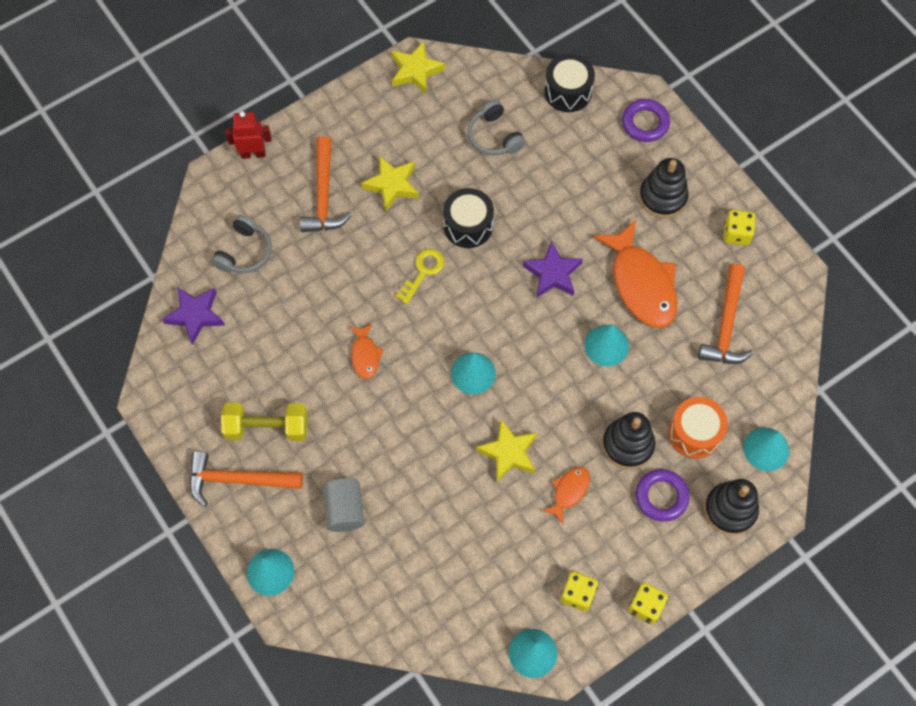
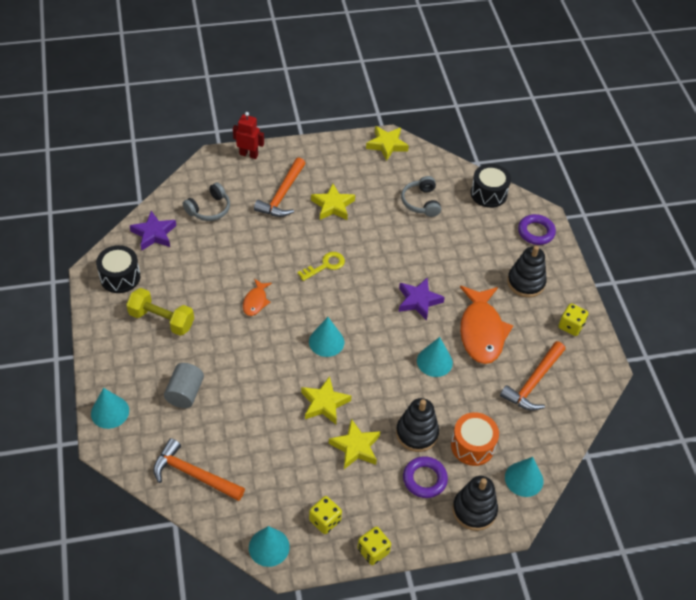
camera: 20 degrees right, 15 degrees down
orange hammer [189,451,303,506] -> orange hammer moved to [153,438,245,501]
black drum [443,188,494,248] -> black drum moved to [96,245,140,293]
orange fish [543,466,590,524] -> yellow star [329,419,381,469]

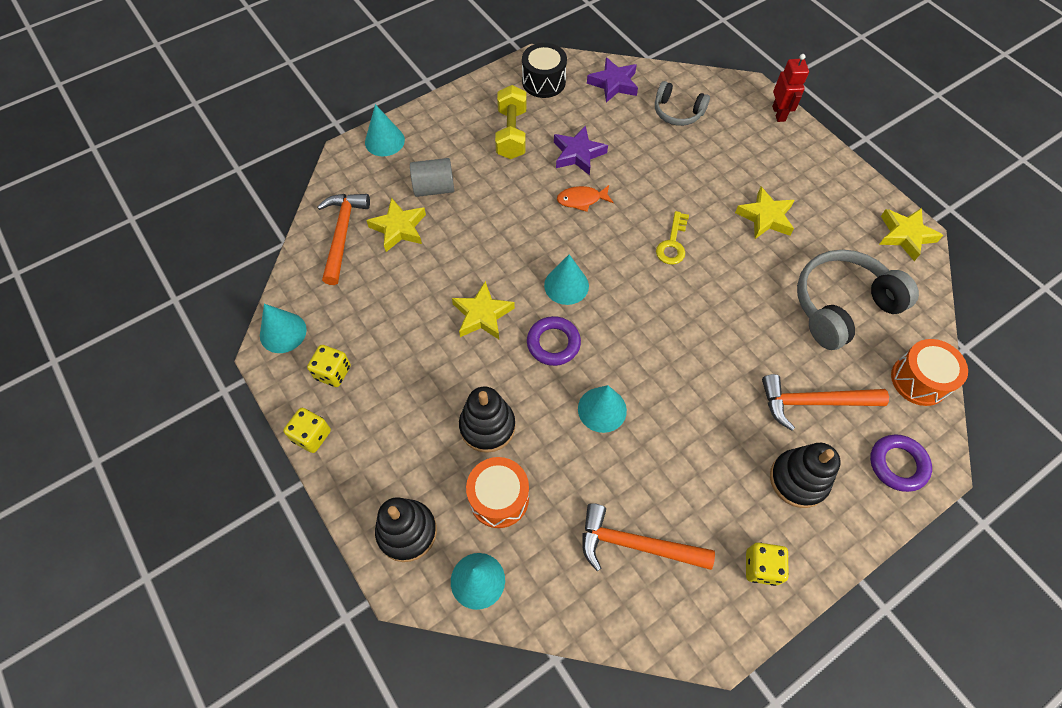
camera: 70 degrees right, 10 degrees up
orange hammer [254,157,306,217] -> orange hammer moved to [762,374,889,431]
yellow key [297,252,345,281] -> yellow key turned 75 degrees clockwise [656,211,689,265]
yellow star [329,419,381,469] -> yellow star moved to [366,198,426,252]
purple star [399,278,445,321] -> purple star moved to [554,125,608,175]
grey headphones [401,176,441,217] -> grey headphones [797,249,919,350], size x1.73
purple ring [403,456,448,498] -> purple ring moved to [527,316,581,366]
orange fish [460,286,513,364] -> none
black drum [471,164,511,208] -> orange drum [891,339,968,406]

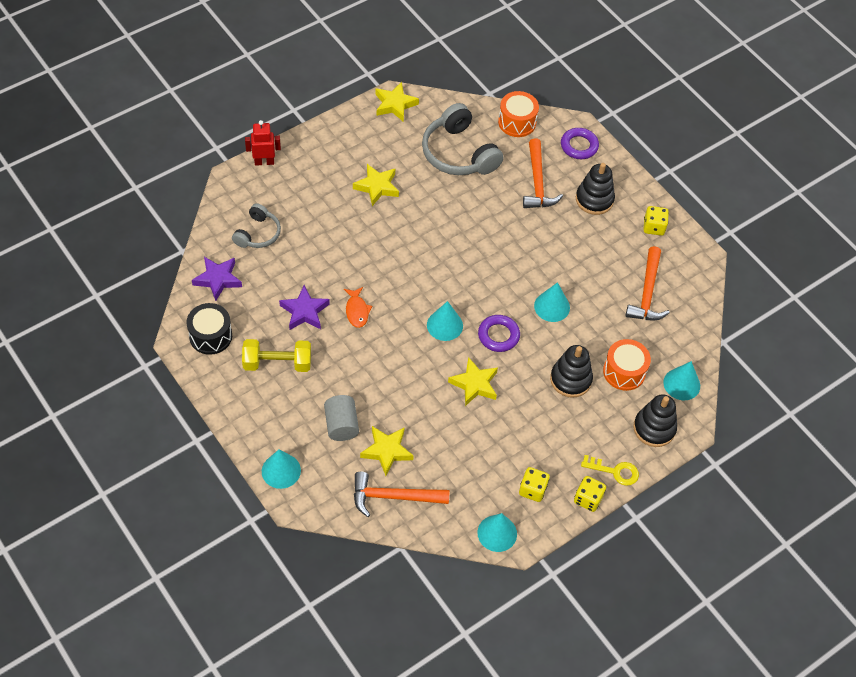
camera: 95 degrees left, 5 degrees down
yellow key [656,211,689,265] -> yellow key moved to [581,455,639,486]

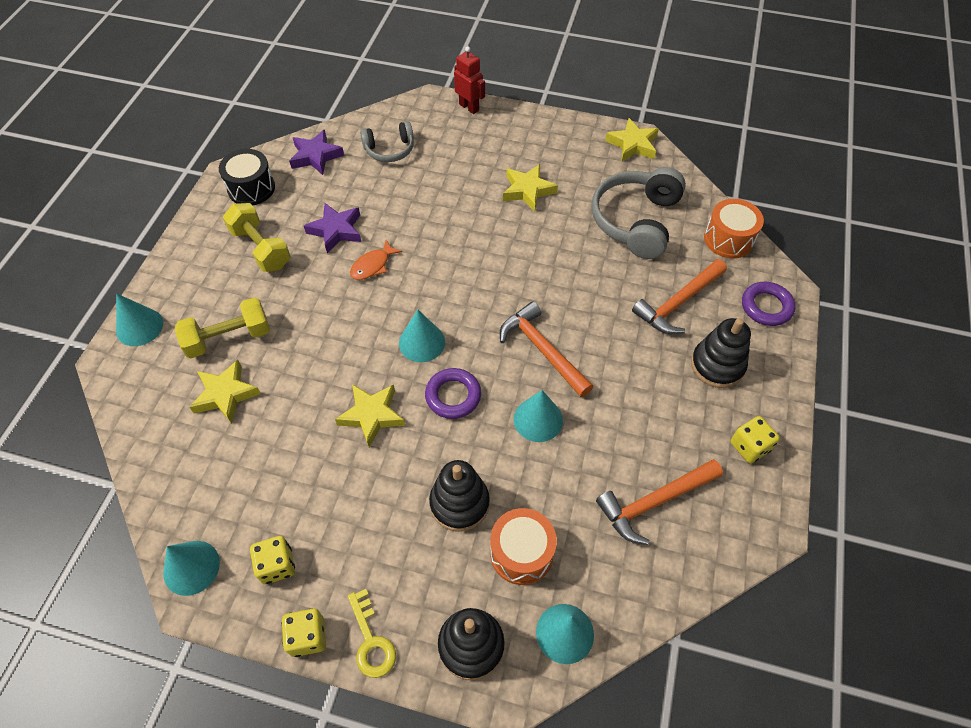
camera: 55 degrees right, 0 degrees up
grey cylinder [324,395,359,441] -> yellow dumbbell [175,297,270,358]
orange hammer [354,472,449,517] -> orange hammer moved to [500,301,593,397]

